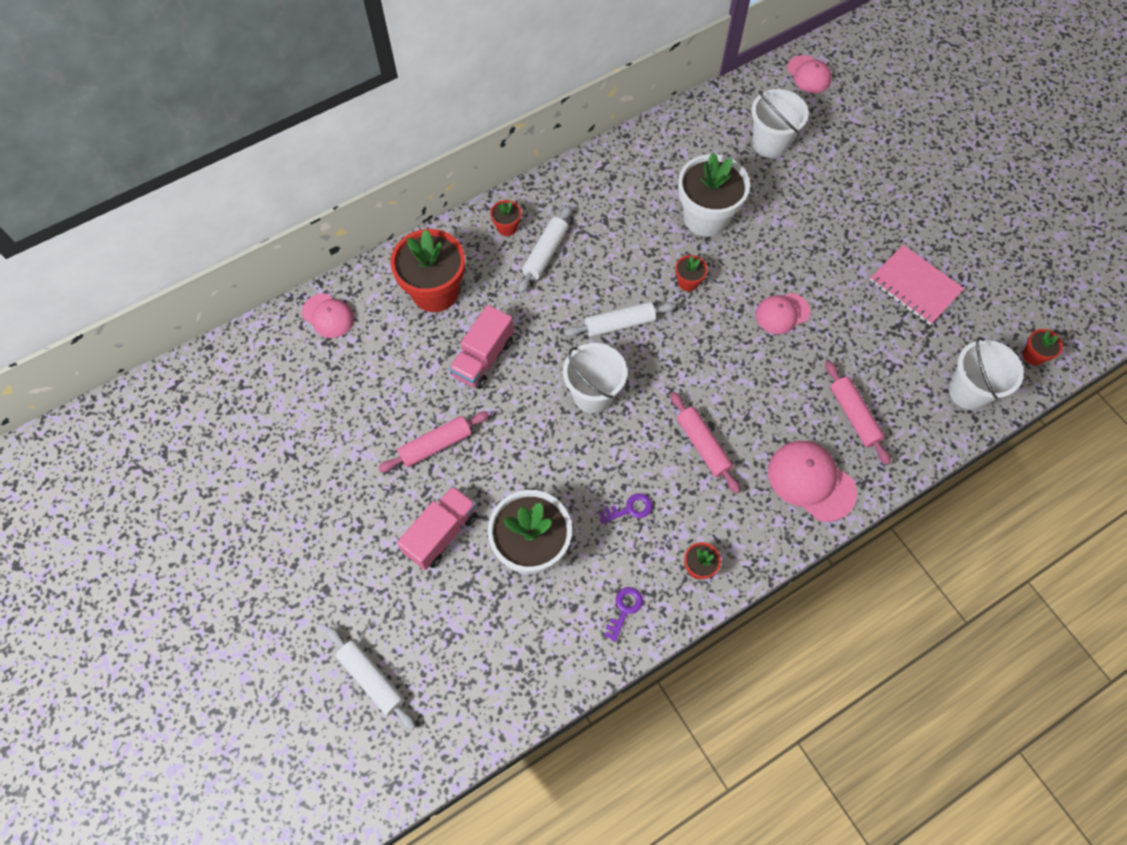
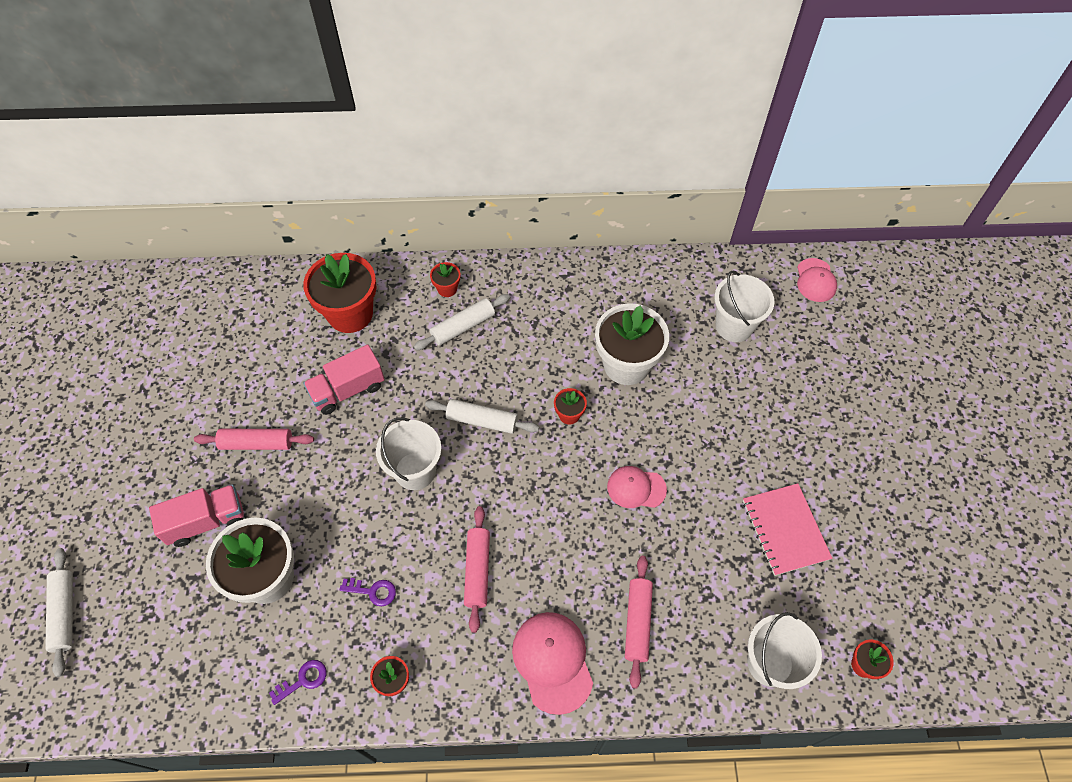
camera: 30 degrees right, 5 degrees down
pink cap [302,293,354,338] -> none

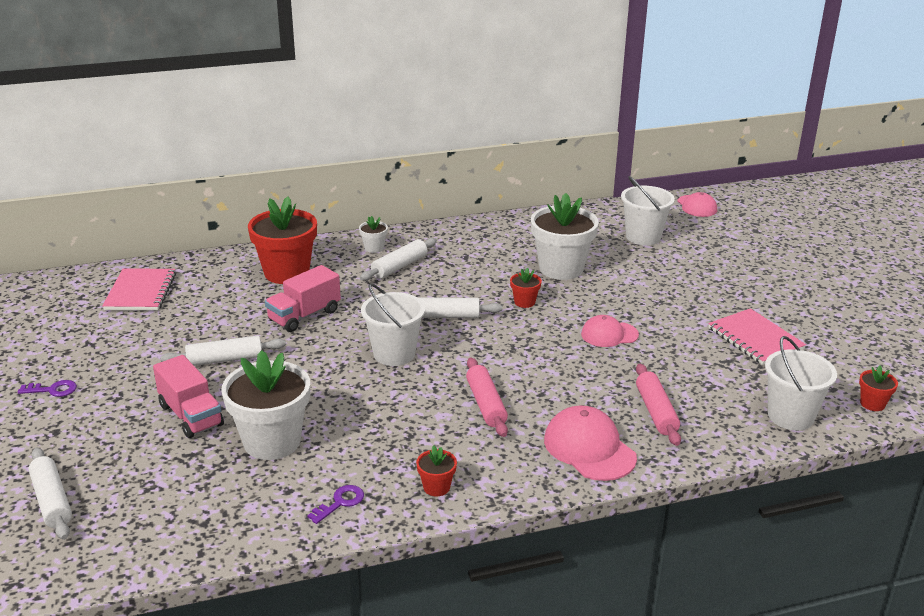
camera: 15 degrees left, 30 degrees down
pink truck [149,485,244,547] -> pink truck turned 90 degrees clockwise [153,355,224,438]
pink rolling pin [194,429,314,450] -> white rolling pin [160,336,286,366]
purple key [340,578,396,606] -> purple key moved to [18,380,77,397]
red flower pot [430,262,460,297] -> white flower pot [359,216,388,253]
none -> pink notebook [102,268,176,310]

